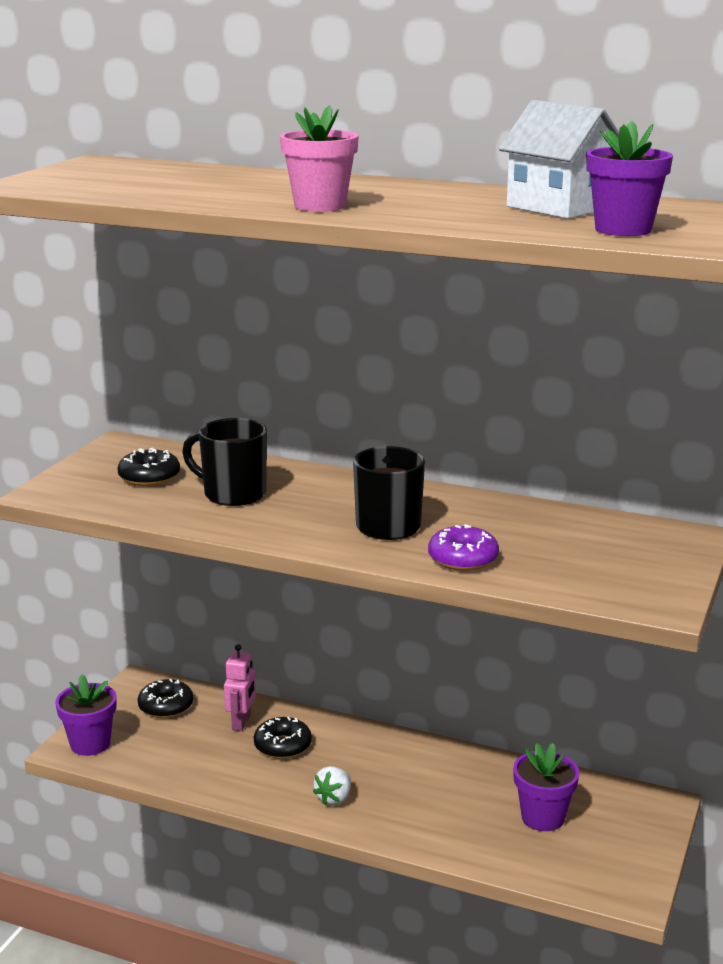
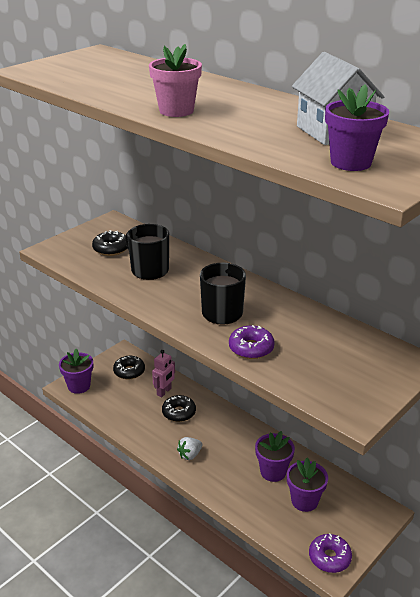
camera: 20 degrees right, 10 degrees up
none -> purple flower pot [255,431,295,482]
none -> purple donut [309,533,352,573]

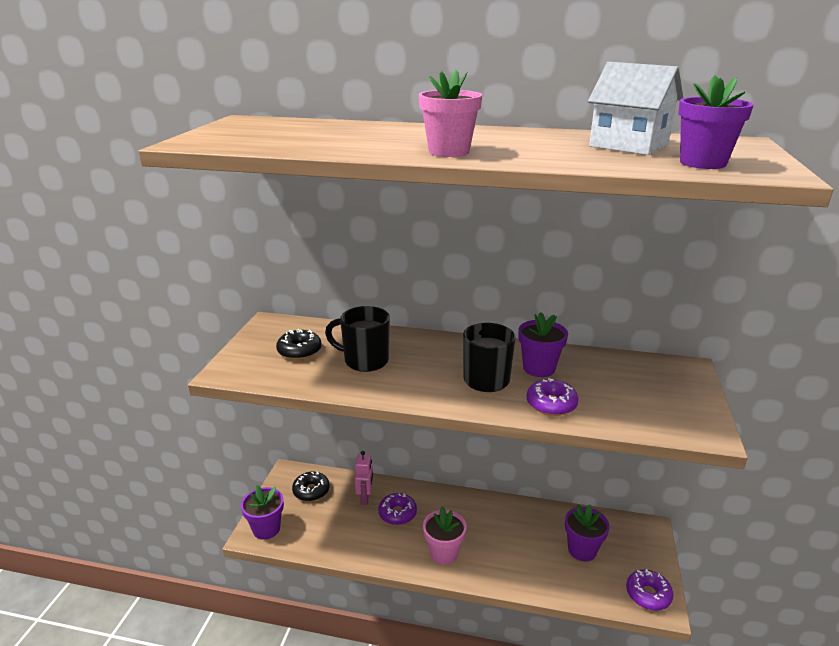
camera: 30 degrees left, 5 degrees down
black donut [162,395,196,422] -> purple donut [378,493,417,525]
white strawberry [177,437,202,460] -> pink flower pot [423,506,467,565]
purple flower pot [255,431,295,482] -> purple flower pot moved to [518,312,568,377]

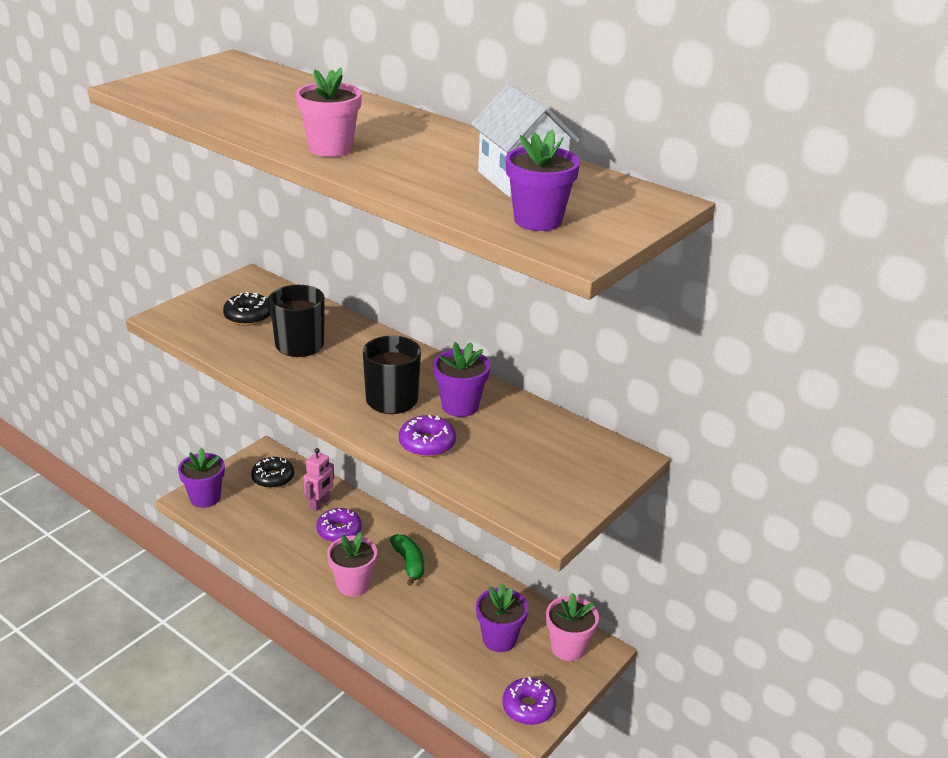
camera: 25 degrees right, 5 degrees up
none -> green banana [390,534,424,586]
none -> pink flower pot [546,593,599,661]

